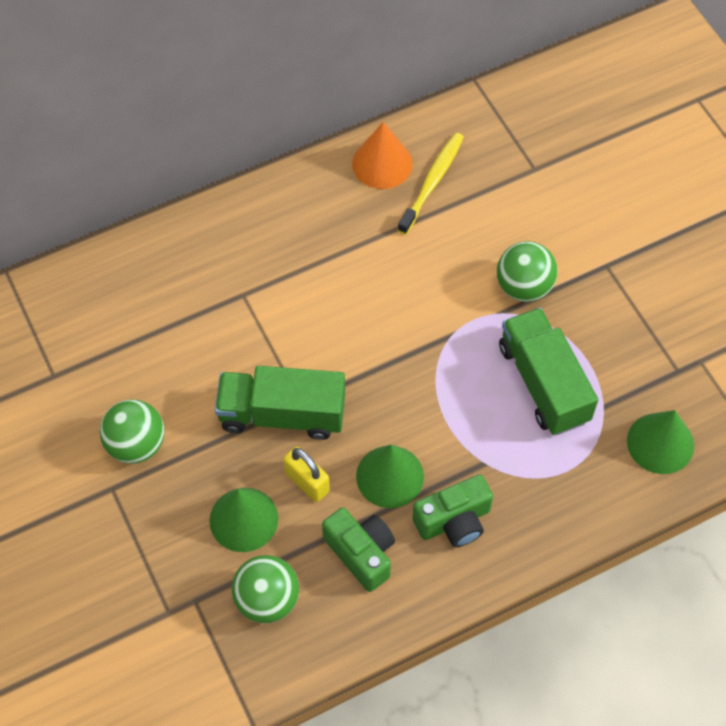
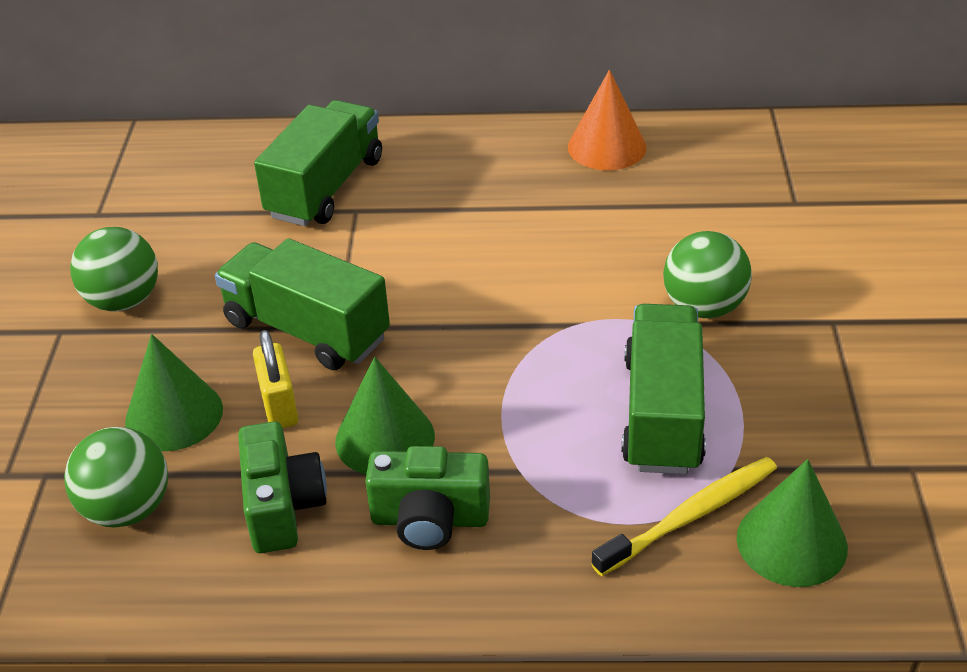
camera: 30 degrees right, 20 degrees down
yellow toothbrush [398,133,464,234] -> yellow toothbrush moved to [591,457,777,576]
none -> green truck [254,100,382,226]

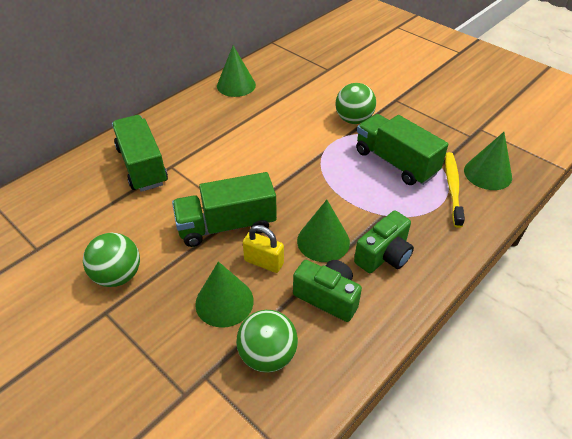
camera: 50 degrees left, 5 degrees up
orange cone [568,70,646,170] -> green cone [217,45,256,97]

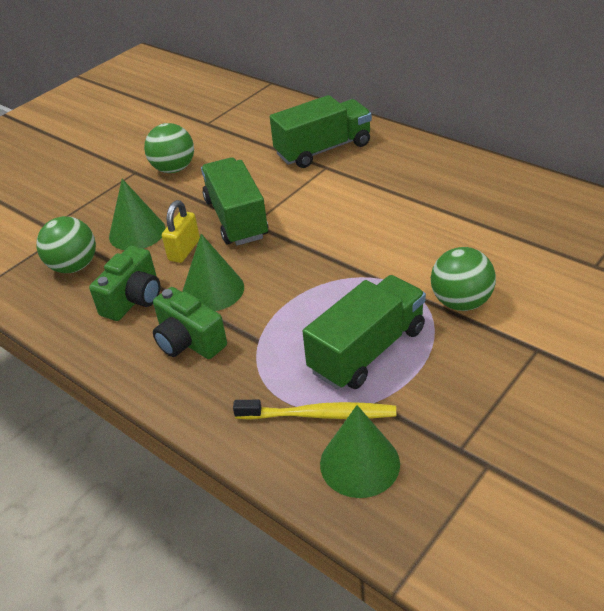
camera: 90 degrees right, 5 degrees down
green cone [217,45,256,97] -> none

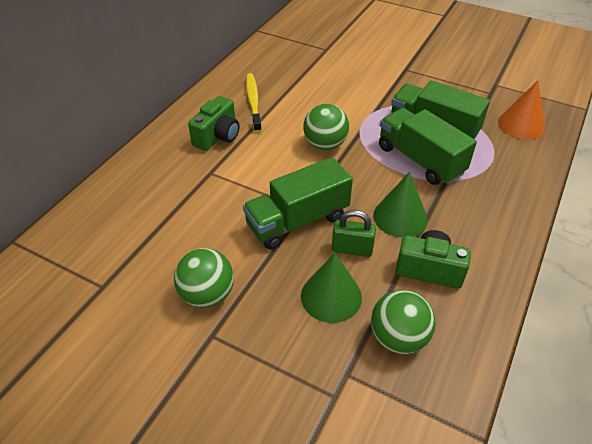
camera: 105 degrees left, 5 degrees up
green camera [153,287,227,359] -> green camera moved to [188,96,239,151]
yellow padlock [162,200,200,263] -> green padlock [332,210,376,257]
yellow toothbrush [233,400,396,420] -> yellow toothbrush moved to [246,73,262,132]
green truck [270,95,372,168] -> green truck moved to [379,108,477,185]
green cone [320,405,400,498] -> orange cone [498,81,545,140]
green ball [431,247,496,311] -> green ball moved to [303,104,349,150]

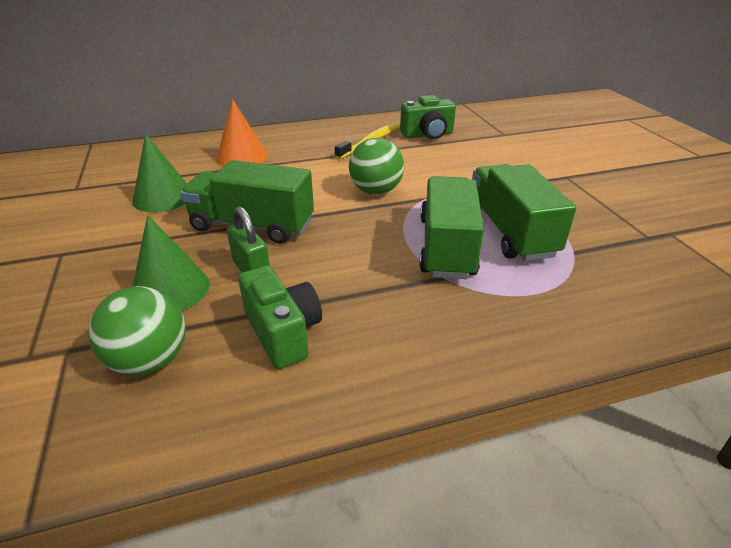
camera: 45 degrees right, 10 degrees down
green ball [174,248,234,308] -> none
green camera [188,96,239,151] -> green camera moved to [400,95,456,139]
green cone [373,172,428,238] -> green cone moved to [132,134,187,212]
orange cone [498,81,545,140] -> orange cone moved to [216,99,268,166]

